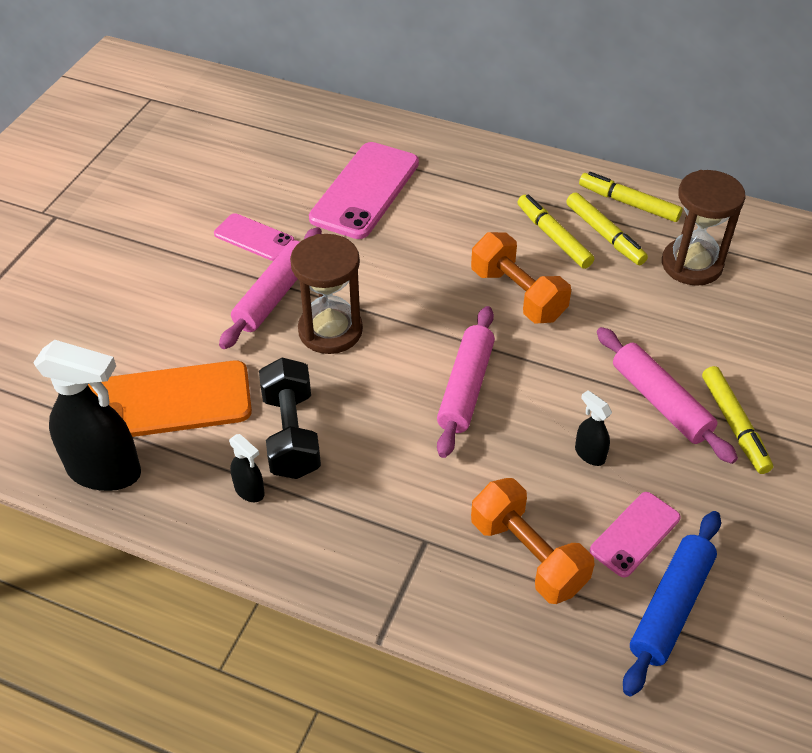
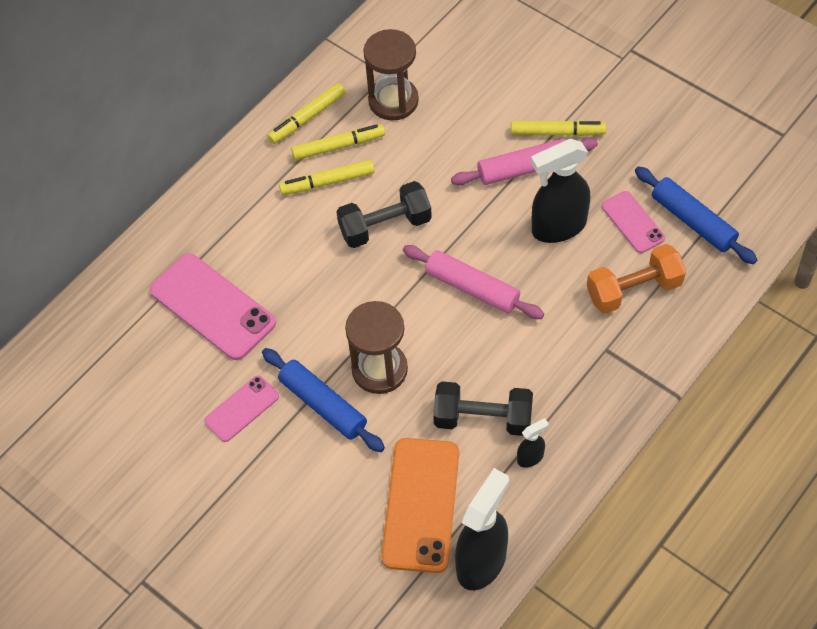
camera: 70 degrees left, 10 degrees up
pink rolling pin [219,227,322,349] -> blue rolling pin [262,348,385,452]
orange dumbbell [471,232,571,323] -> black dumbbell [336,181,432,248]
black spray bottle [575,390,612,466] -> black spray bottle [531,139,590,243], size x2.17

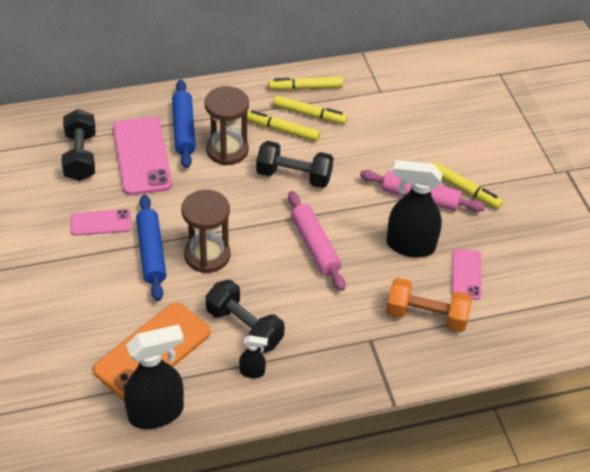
camera: 30 degrees right, 10 degrees down
brown hourglass [363,29,419,121] -> brown hourglass moved to [205,86,249,165]
blue rolling pin [635,166,757,264] -> blue rolling pin moved to [172,80,196,168]
none -> black dumbbell [61,109,96,181]

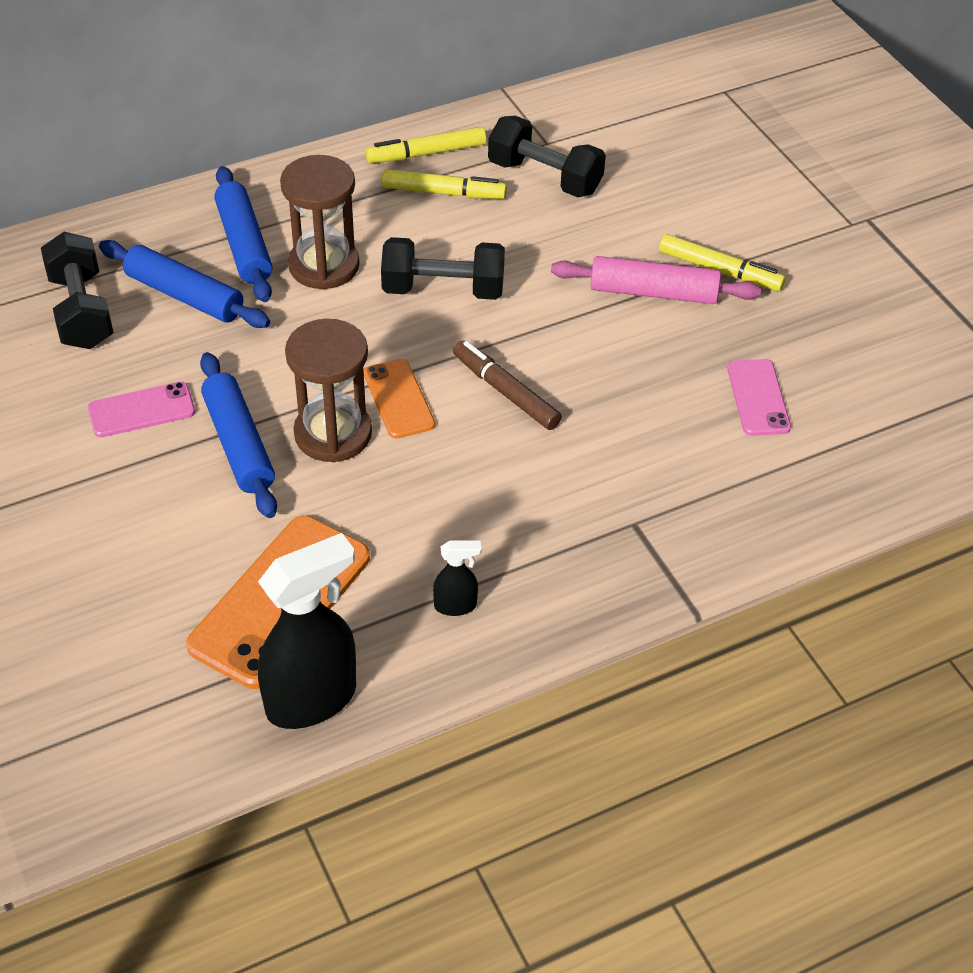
camera: 10 degrees left, 0 degrees up
pink phone [113,117,172,195] -> blue rolling pin [99,240,270,328]
black dumbbell [206,280,285,353] -> black dumbbell moved to [488,116,606,197]
yellow marker [247,110,320,142] -> none
pink rolling pin [288,191,346,291] -> brown marker [453,341,562,430]
orange dumbbell [386,278,472,332] -> none
black spray bottle [387,160,443,257] -> none
none -> orange phone [364,359,435,439]

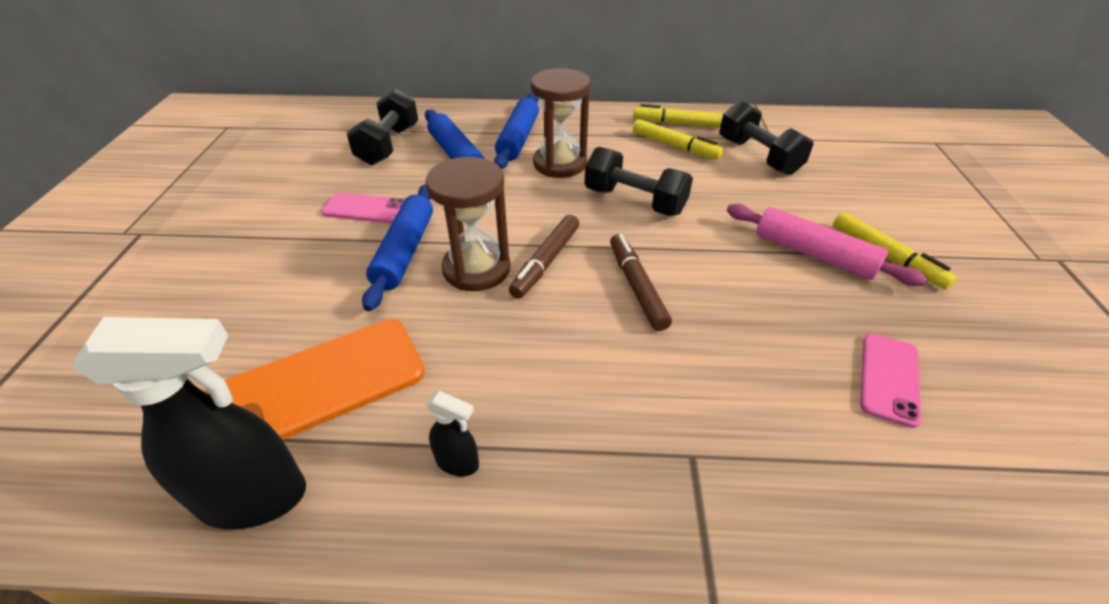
camera: 30 degrees right, 5 degrees down
orange phone [364,359,435,439] -> brown marker [509,215,579,299]

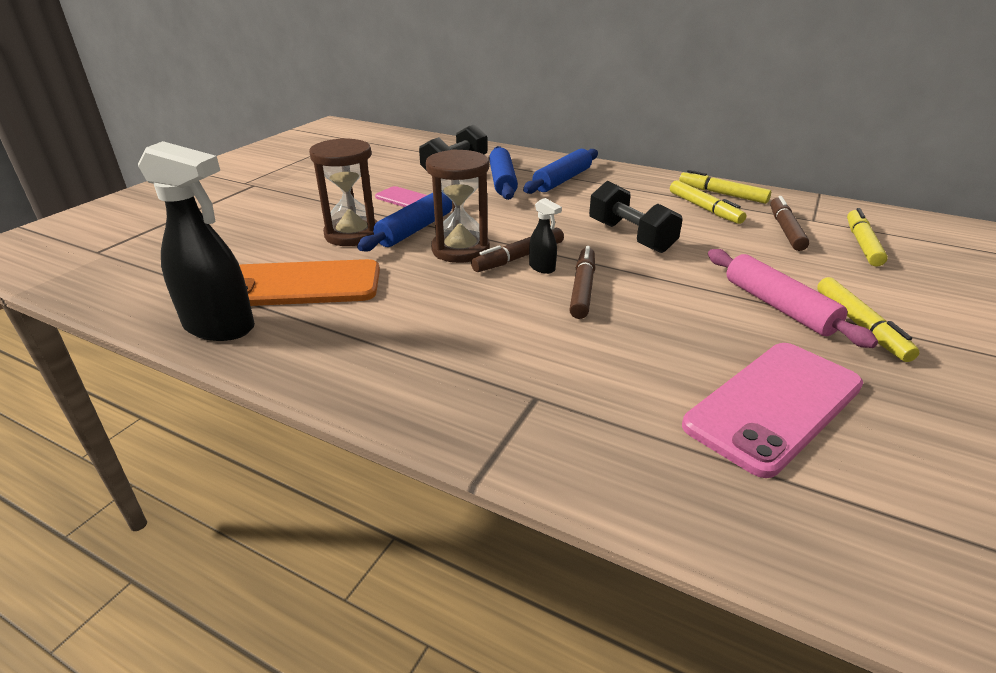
camera: 25 degrees right, 10 degrees down
black spray bottle [425,391,479,476] -> black spray bottle moved to [529,198,562,274]
brown hourglass [531,68,591,178] -> brown hourglass moved to [309,138,378,246]
black dumbbell [720,100,813,175] -> brown marker [770,196,810,251]
pink phone [860,333,921,428] -> pink phone [682,343,863,478], size x1.80
none -> yellow marker [847,208,888,267]

